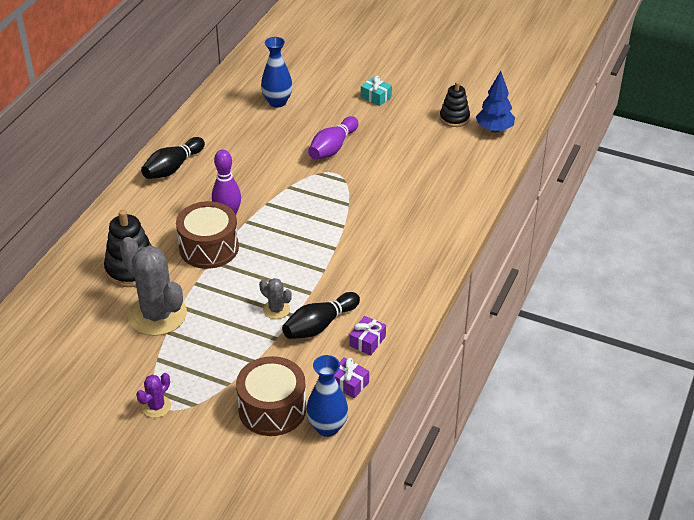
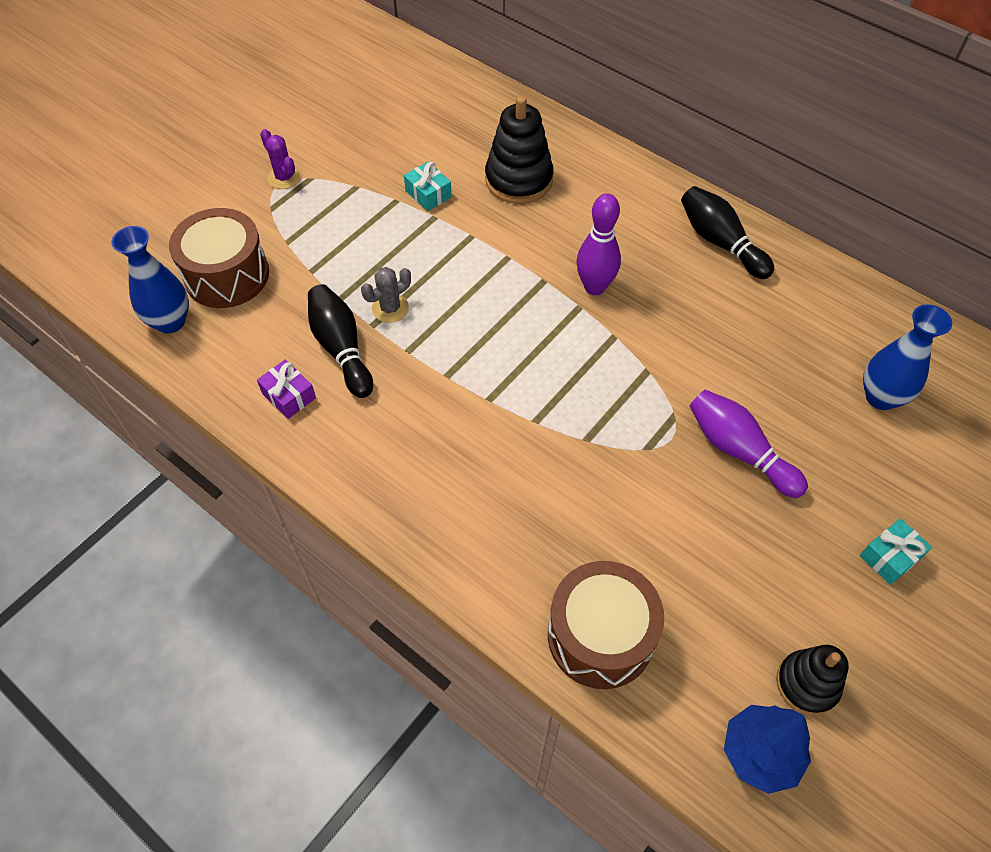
camera: 105 degrees right, 15 degrees up
grey cactus [119,237,187,336] -> turquoise gift [404,162,452,211]
brown drum [176,201,239,269] -> brown drum moved to [548,561,664,689]
purple gift [334,358,369,398] -> none

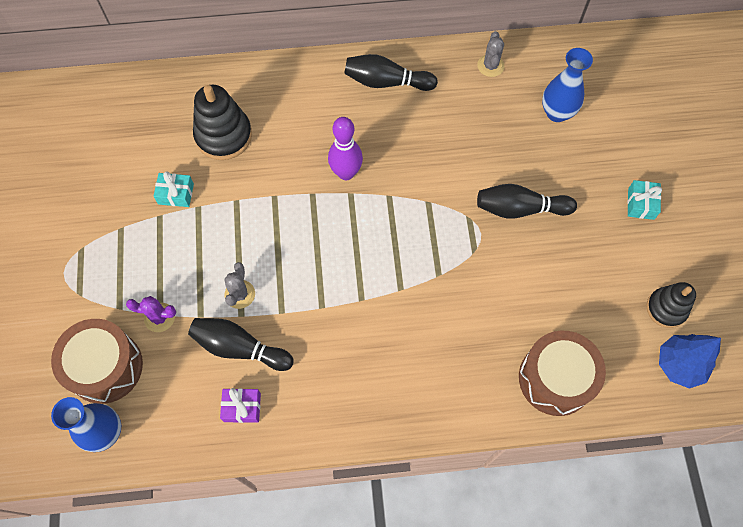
camera: 45 degrees left, 10 degrees up
purple cactus [260,129,301,189] -> purple cactus moved to [126,296,176,332]
purple bowling pin [690,390,808,498] -> black bowling pin [477,184,577,219]
none -> grey cactus [477,31,505,77]

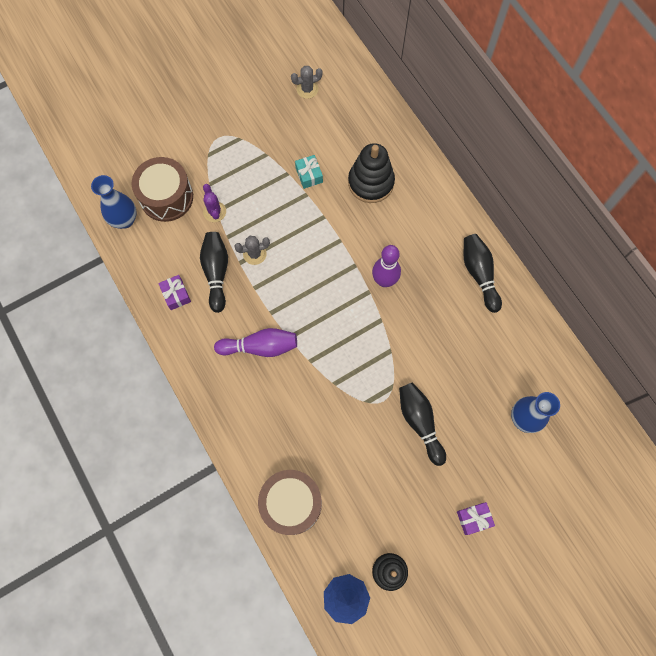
camera: 65 degrees right, 5 degrees up
grey cactus [477,31,505,77] -> grey cactus moved to [291,66,323,99]
turquoise gift [628,180,662,220] -> purple gift [457,502,495,535]
none -> purple bowling pin [214,328,297,357]

